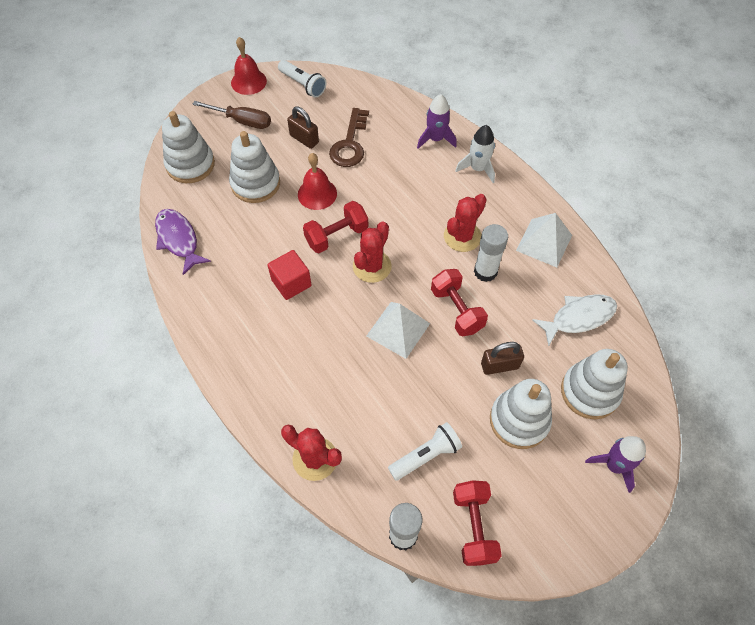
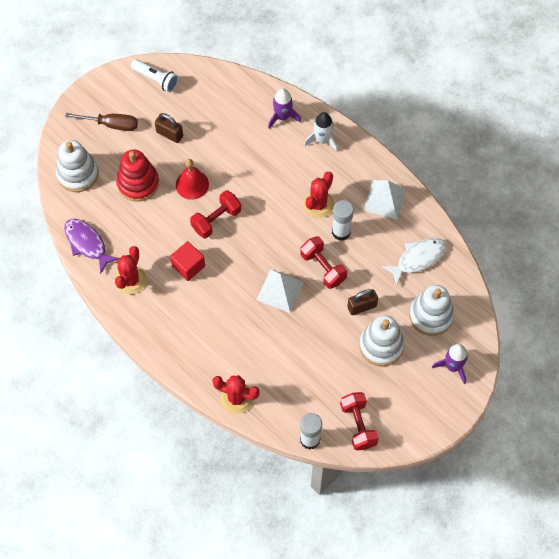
camera: 10 degrees left, 5 degrees up
white stacking toy [229,131,280,203] -> red stacking toy [116,149,159,202]
red bell [231,37,267,95] -> none
brown key [329,108,369,167] -> none
red cactus [353,221,392,283] -> red cactus moved to [115,246,147,295]
white flashlight [388,422,462,481] -> none

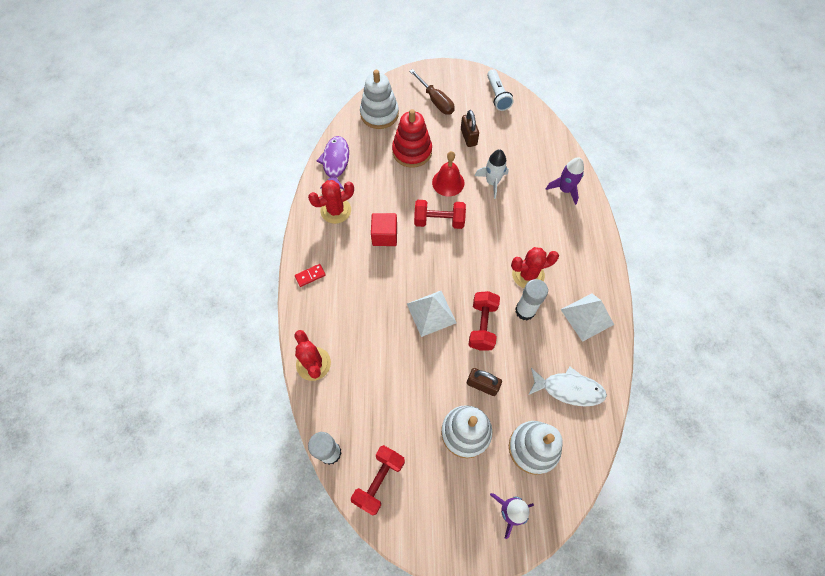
camera: 45 degrees right, 0 degrees up
white rocket [304,112,338,152] -> white rocket moved to [475,149,509,199]
none -> red domino [295,264,326,287]

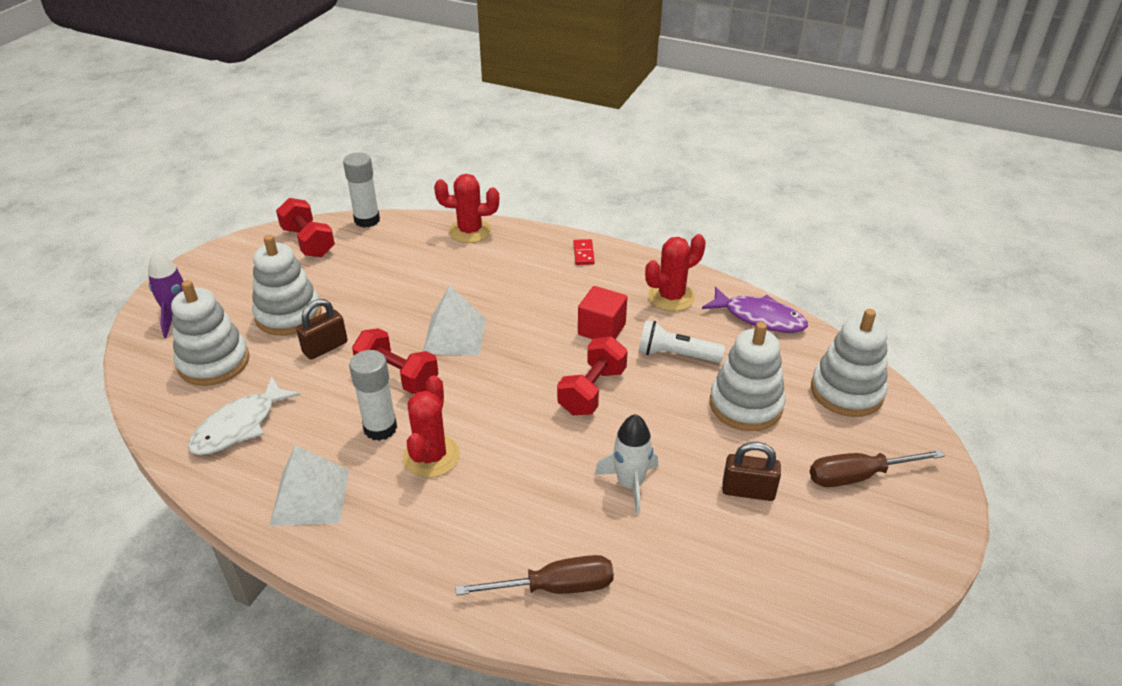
camera: 115 degrees right, 25 degrees down
red cactus [308,180,354,224] -> red cactus turned 60 degrees clockwise [645,234,706,311]
red stacking toy [392,109,432,168] -> white stacking toy [710,322,785,431]
red bell [432,151,465,196] -> none
white flashlight [487,69,514,111] -> white flashlight moved to [638,320,725,363]
purple rocket [546,157,584,205] -> brown screwdriver [455,555,614,595]

